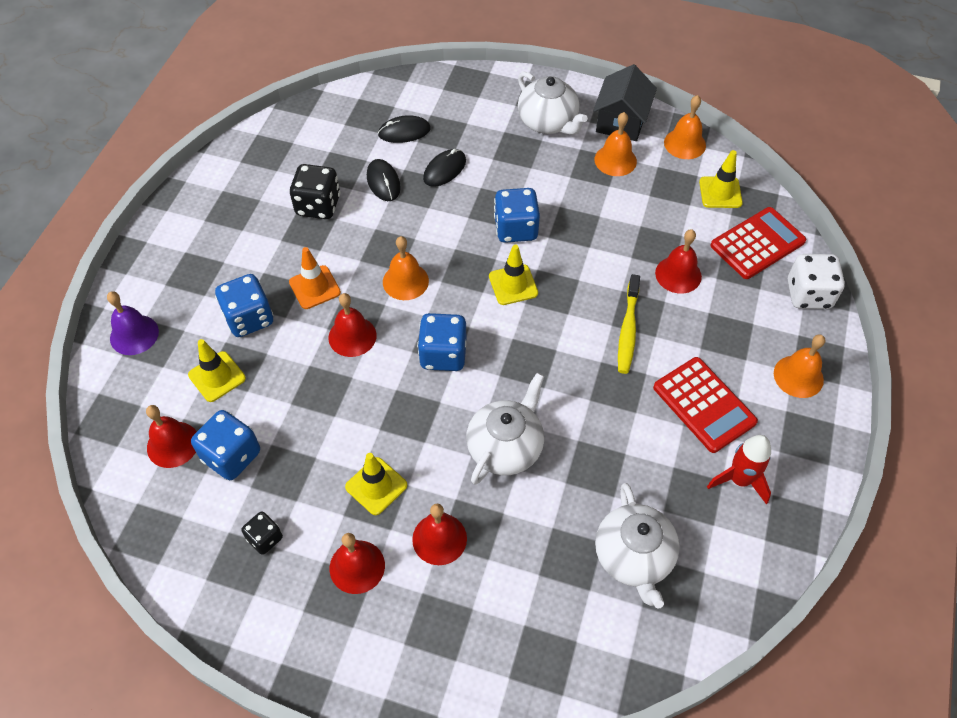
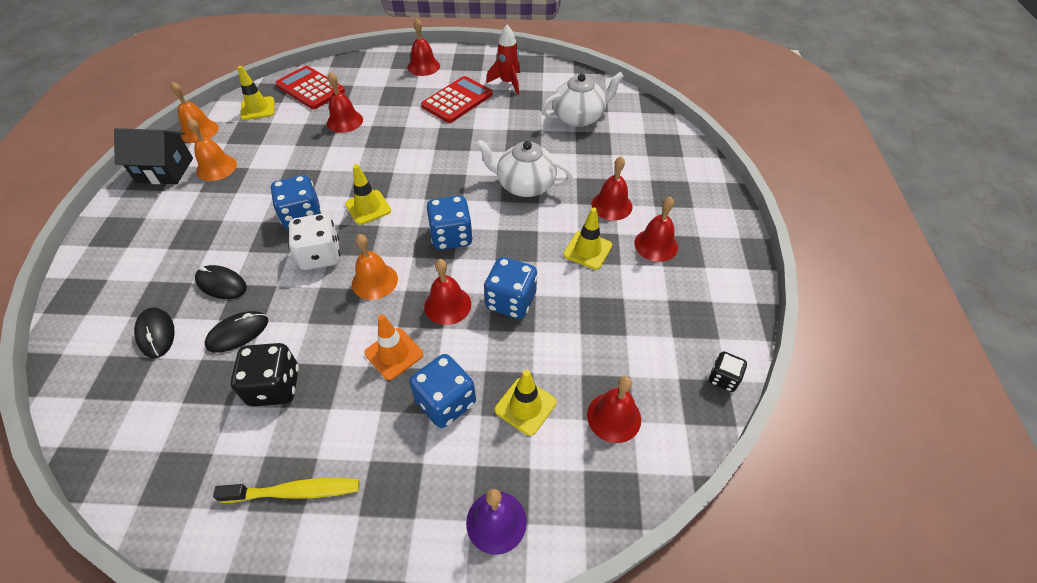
camera: 105 degrees left, 5 degrees down
blue dice [191,410,260,480] -> blue dice moved to [484,257,538,319]
black dice [241,511,283,555] -> black dice moved to [709,351,747,392]
white teapot [518,72,588,135] -> none
yellow toothbrush [618,274,640,374] -> yellow toothbrush moved to [213,478,360,503]
orange bell [774,334,825,398] -> red bell [408,18,440,76]
white dice [788,254,845,309] -> white dice moved to [288,214,340,270]

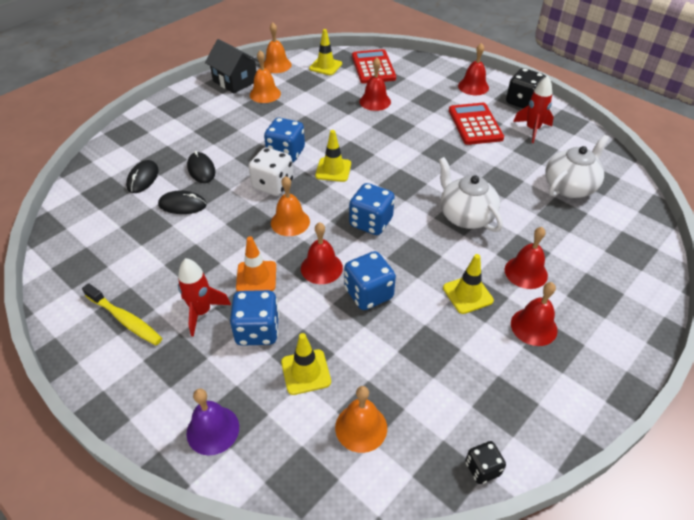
camera: 40 degrees right, 5 degrees down
black dice [231,343,299,407] -> black dice moved to [506,68,546,108]
red calculator [421,76,493,123] -> red calculator turned 90 degrees counterclockwise [449,103,504,145]
white teapot [541,72,624,127] -> white teapot turned 60 degrees counterclockwise [545,135,609,198]
red bell [587,376,641,443] -> orange bell [335,386,387,453]
none -> red rocket [178,258,231,337]

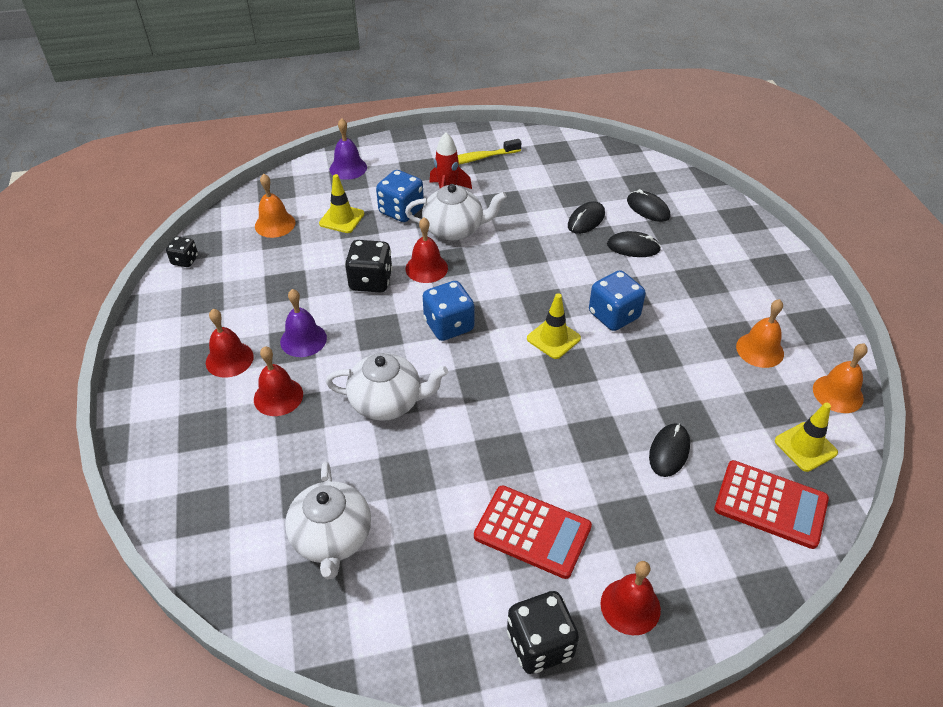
camera: 125 degrees right, 0 degrees up
black house [205,39,259,93] -> none
orange traffic cone [236,236,276,292] -> white teapot [405,184,507,241]
white dice [248,147,293,196] -> none
orange bell [271,176,310,236] -> none
blue dice [344,251,396,310] -> black dice [345,240,393,292]
red bell [359,58,391,111] -> black mouse [649,423,690,477]
yellow traffic cone [443,254,494,314] -> purple bell [280,289,327,357]
red rocket [513,76,554,143] -> none

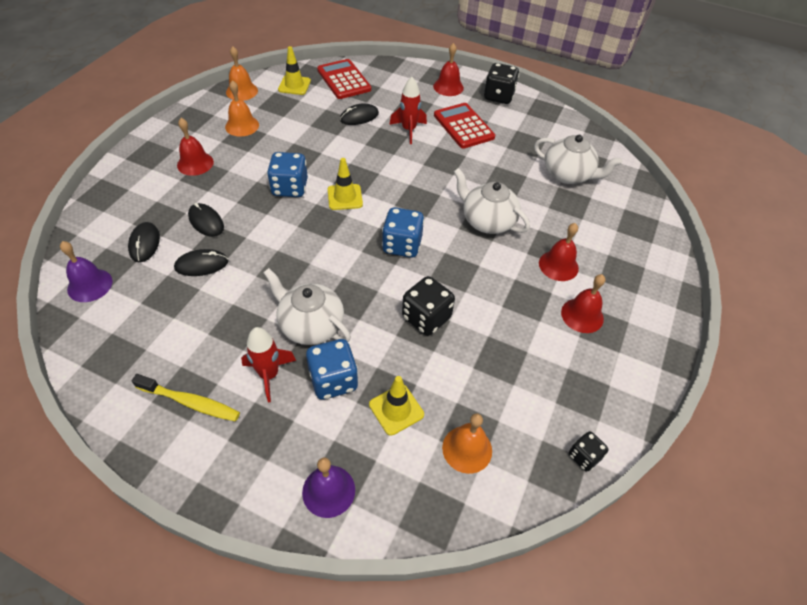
camera: 145 degrees left, 5 degrees up
purple bell [280,289,327,357] -> purple bell moved to [60,241,112,302]
white teapot [285,462,371,579] -> white teapot turned 90 degrees clockwise [534,135,623,184]
red bell [405,218,448,283] -> red bell moved to [177,118,214,176]
none -> red rocket [389,77,427,144]

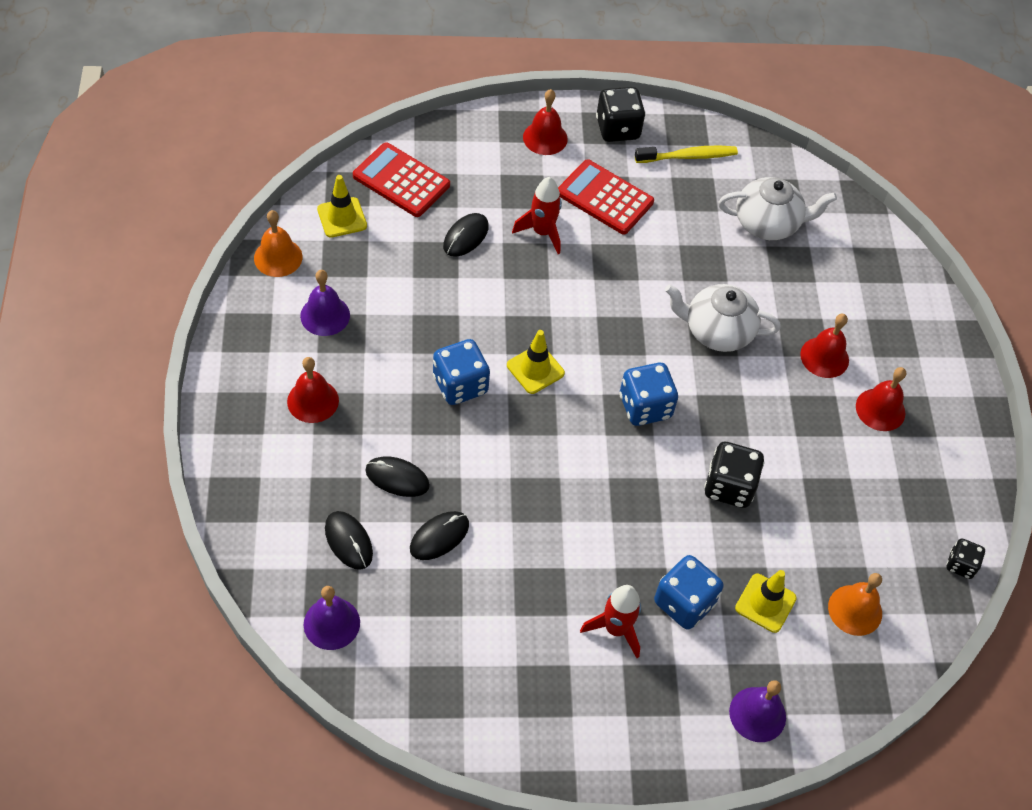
camera: 30 degrees left, 5 degrees up
yellow toothbrush [132,374,240,421] -> yellow toothbrush moved to [635,146,738,163]
orange bell [225,80,259,137] -> purple bell [300,270,350,336]
white teapot [263,268,351,345] -> none

